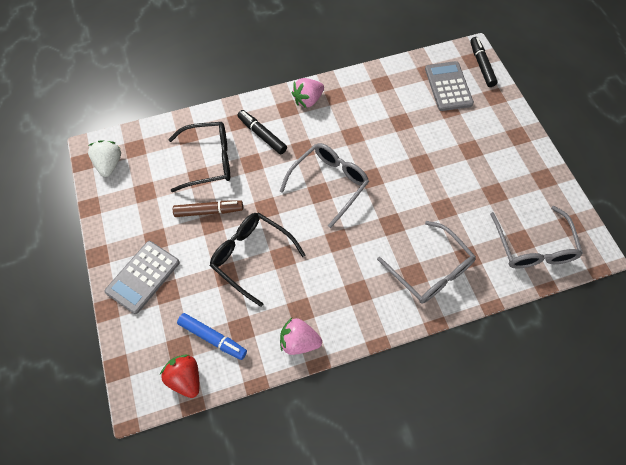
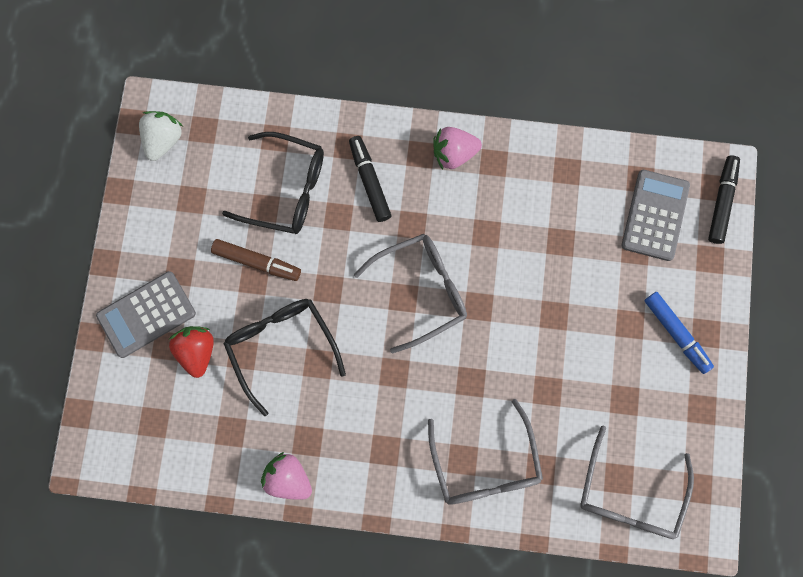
camera: 25 degrees right, 15 degrees up
red strawberry [160,355,199,398] -> red strawberry moved to [169,326,214,378]
blue marker [177,313,247,360] -> blue marker moved to [644,292,714,374]

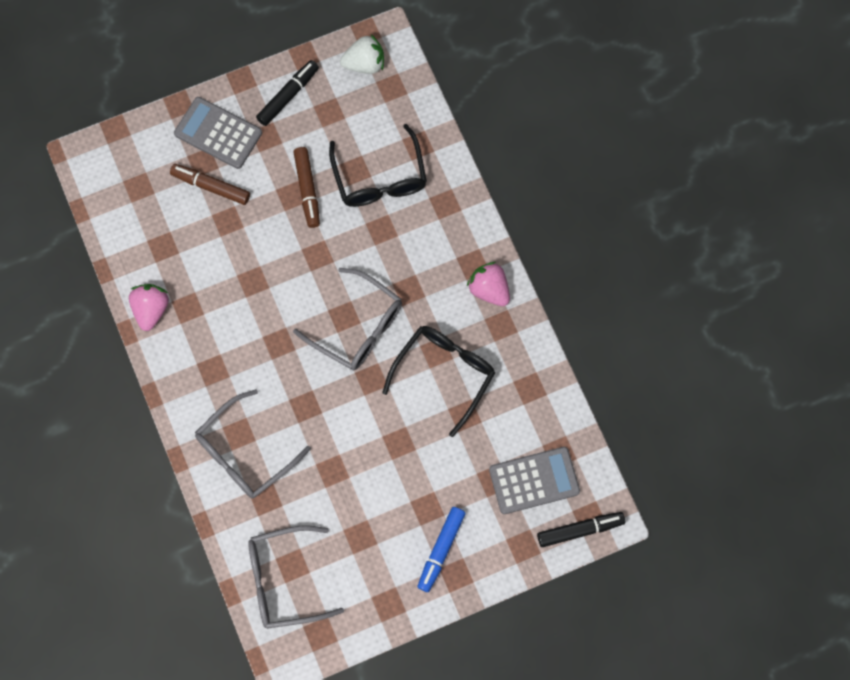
camera: 60 degrees right, 5 degrees down
red strawberry [169,326,214,378] -> brown marker [170,164,250,205]
black glasses [223,299,346,416] -> black glasses moved to [382,326,495,437]
black marker [349,136,392,222] -> black marker moved to [256,60,319,126]

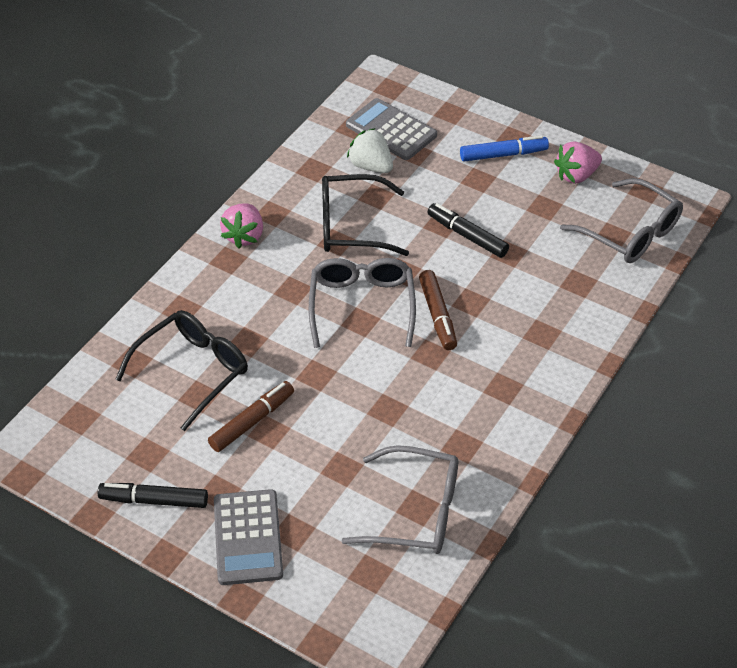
camera: 125 degrees left, 25 degrees down
pink strawberry [129,284,169,331] -> pink strawberry moved to [554,141,602,184]
brown marker [170,164,250,205] -> brown marker moved to [419,270,457,350]
grey glasses [195,389,311,499] -> grey glasses moved to [342,445,458,554]
white strawberry [340,34,384,74] -> white strawberry moved to [347,128,393,173]
black marker [537,512,625,547] -> black marker moved to [428,203,509,258]

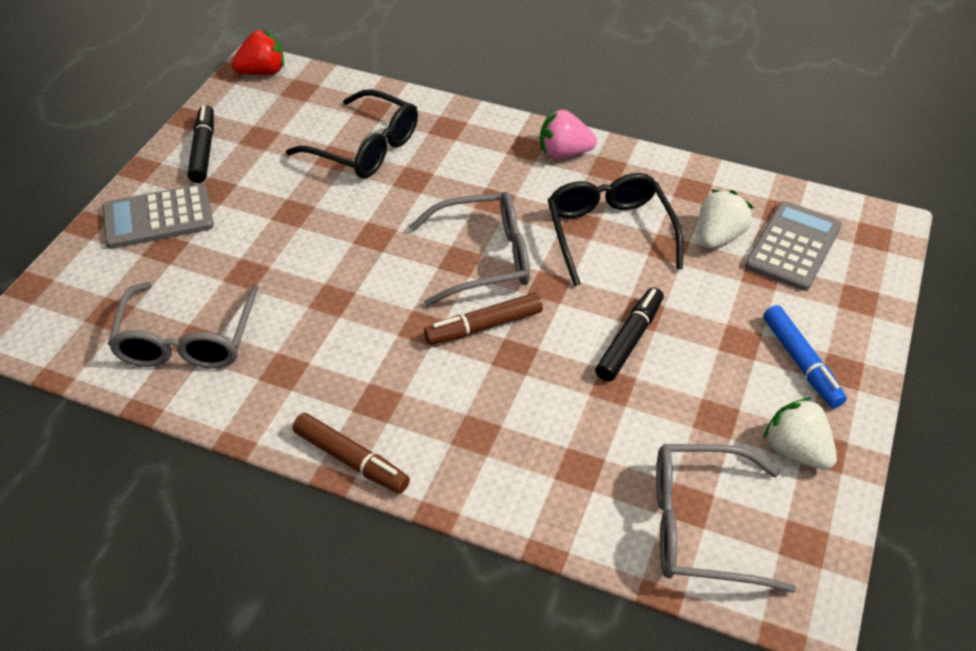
camera: 80 degrees right, 0 degrees up
brown marker [208,381,294,452] -> brown marker moved to [292,413,410,494]
pink strawberry [554,141,602,184] -> white strawberry [763,397,837,470]
grey glasses [560,178,683,263] -> grey glasses turned 60 degrees clockwise [656,444,796,593]
none -> red strawberry [231,29,284,75]

